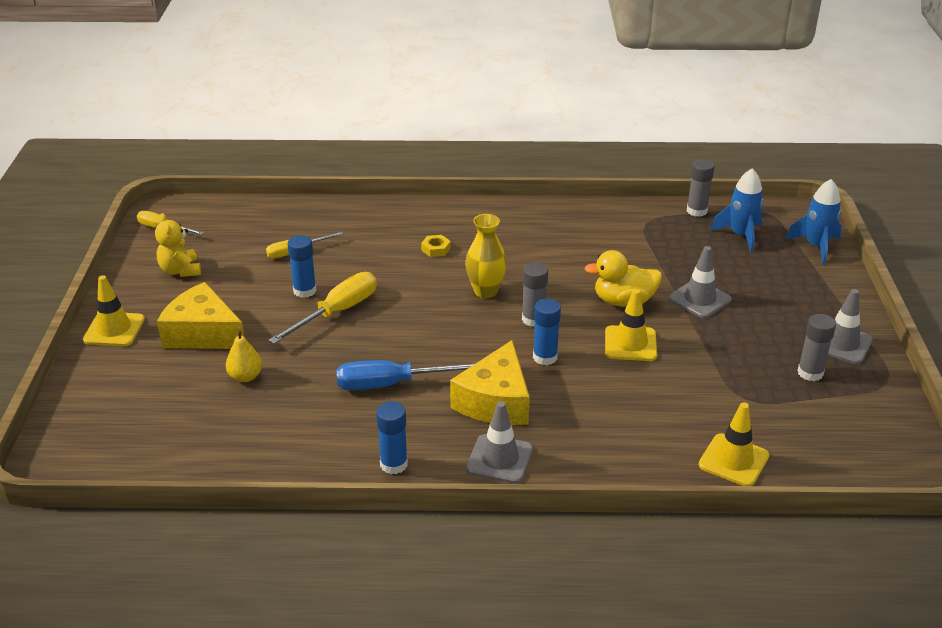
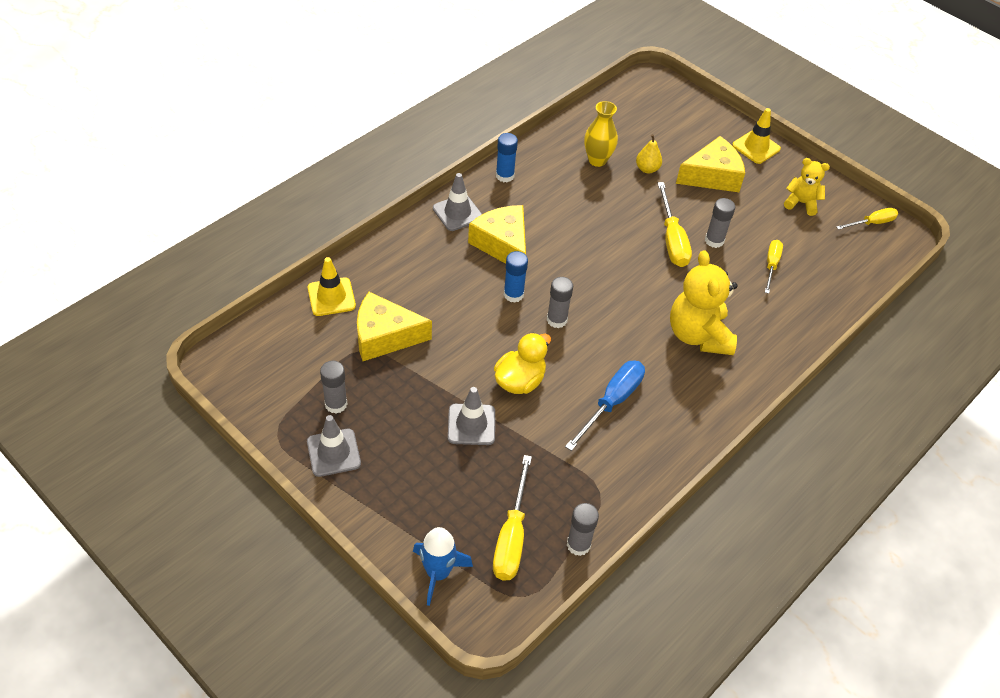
camera: 130 degrees right, 15 degrees up
blue glue stick [288,235,317,298] -> grey glue stick [705,198,735,248]
blue screwdriver [337,360,476,390] -> blue screwdriver moved to [565,361,645,451]
yellow nut [421,235,451,257] -> yellow teddy bear [670,250,737,355]
yellow vase [465,214,507,298] -> yellow vase moved to [584,101,618,167]
yellow traffic cone [605,289,657,361] -> none
blue rocket [710,168,764,253] -> yellow screwdriver [493,455,532,581]
none -> yellow cheese [357,292,432,361]

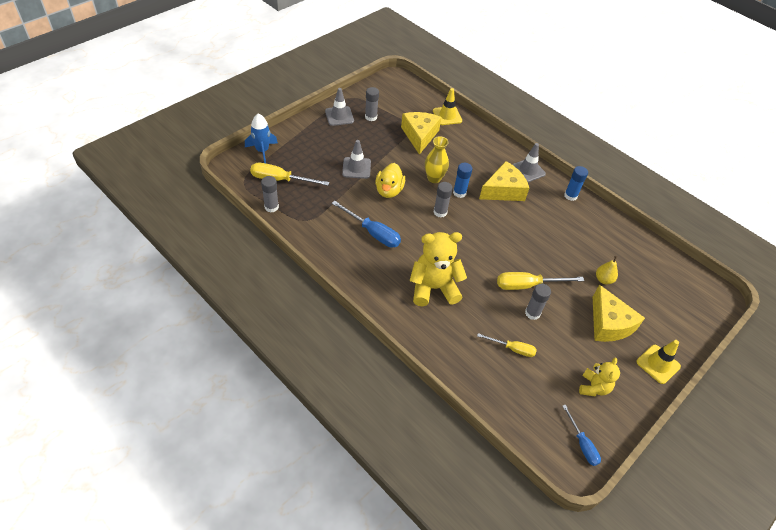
camera: 90 degrees right, 0 degrees up
yellow duck [494,333,551,394] -> yellow duck turned 60 degrees clockwise [375,163,405,198]
yellow vase [584,101,618,167] -> yellow vase moved to [425,136,449,183]
yellow screwdriver [836,208,898,230] -> blue screwdriver [563,405,601,466]

